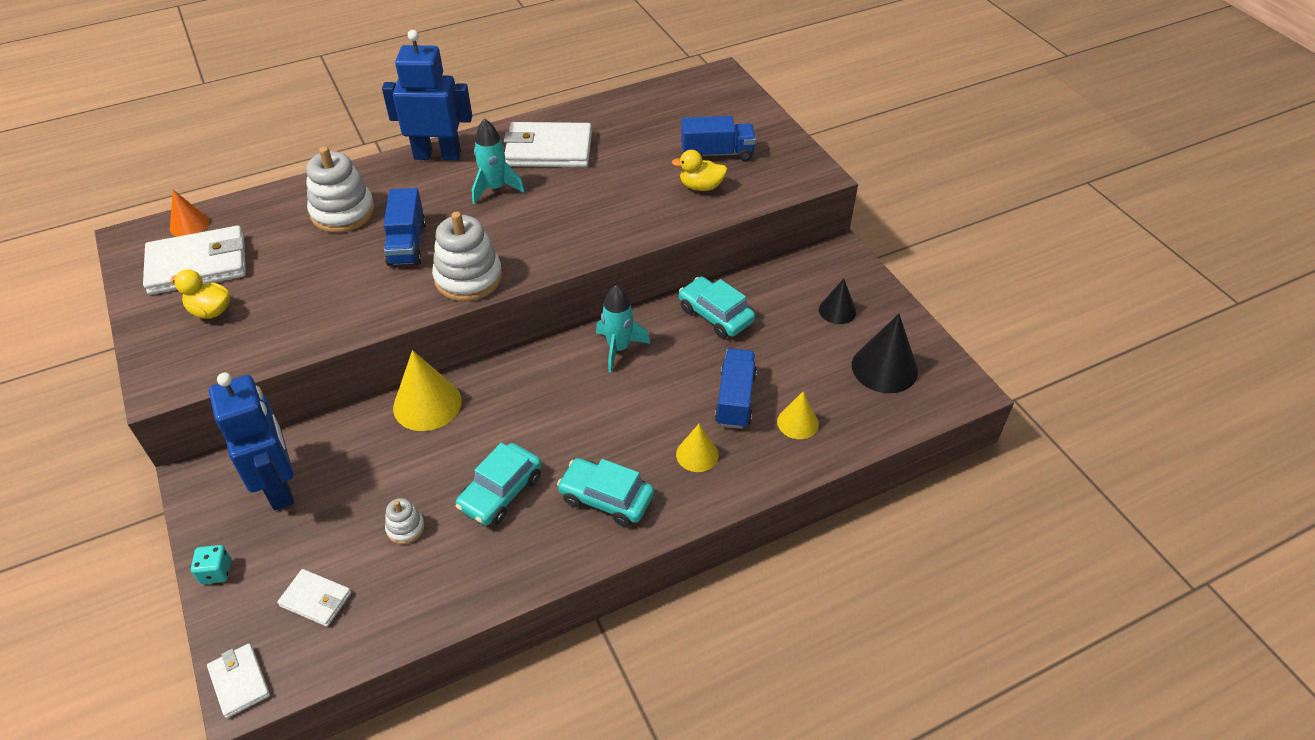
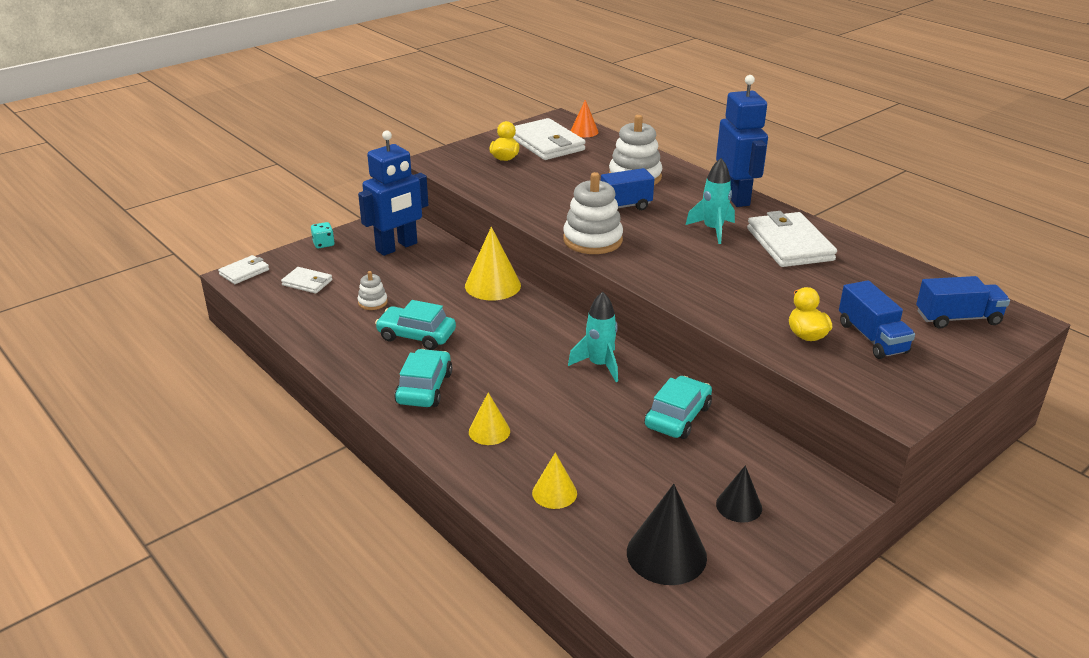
camera: 75 degrees right, 15 degrees down
white wallet [277,569,351,627] -> white wallet turned 75 degrees counterclockwise [281,267,332,294]
blue truck [715,349,757,429] -> blue truck moved to [916,276,1010,329]

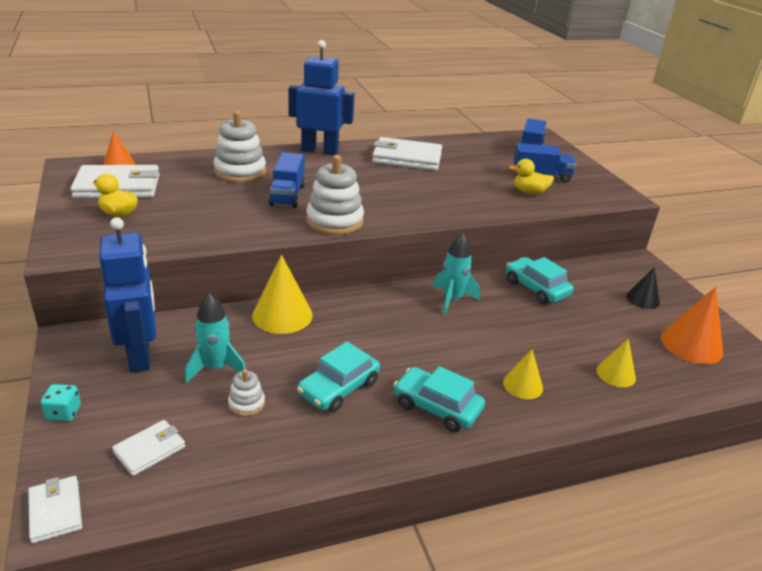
camera: 70 degrees left, 0 degrees up
black cone [627,484,707,585] -> orange cone [661,287,723,364]
turquoise rocket [686,158,735,244] -> turquoise rocket moved to [185,293,246,383]

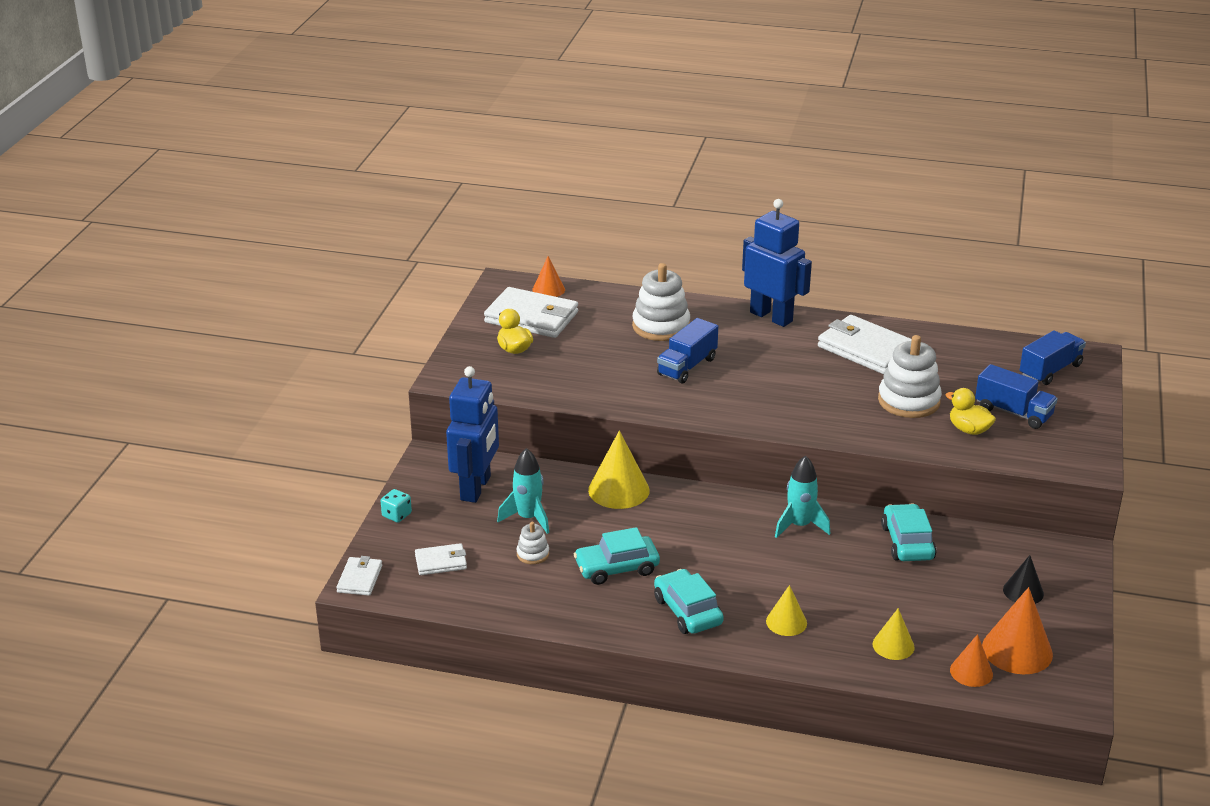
camera: 35 degrees right, 0 degrees up
white stacking toy [306,155,364,235] -> white stacking toy moved to [878,335,942,418]
none -> orange cone [950,634,993,687]

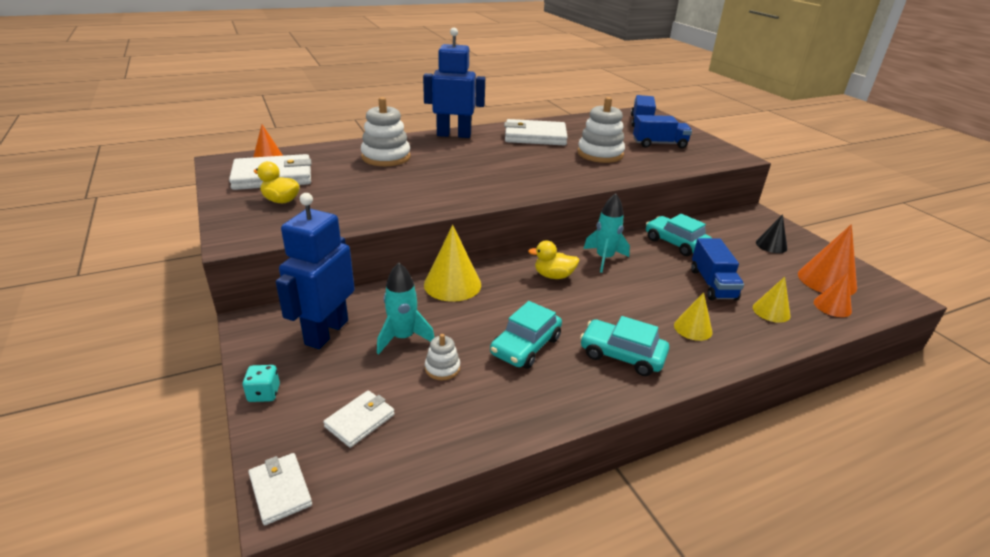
camera: 40 degrees left, 0 degrees up
blue robot [446,366,499,503] -> blue robot turned 135 degrees counterclockwise [276,193,355,349]
blue truck [657,318,718,384] -> blue truck moved to [691,238,744,301]
yellow duck [946,388,996,435] -> yellow duck moved to [528,241,579,279]

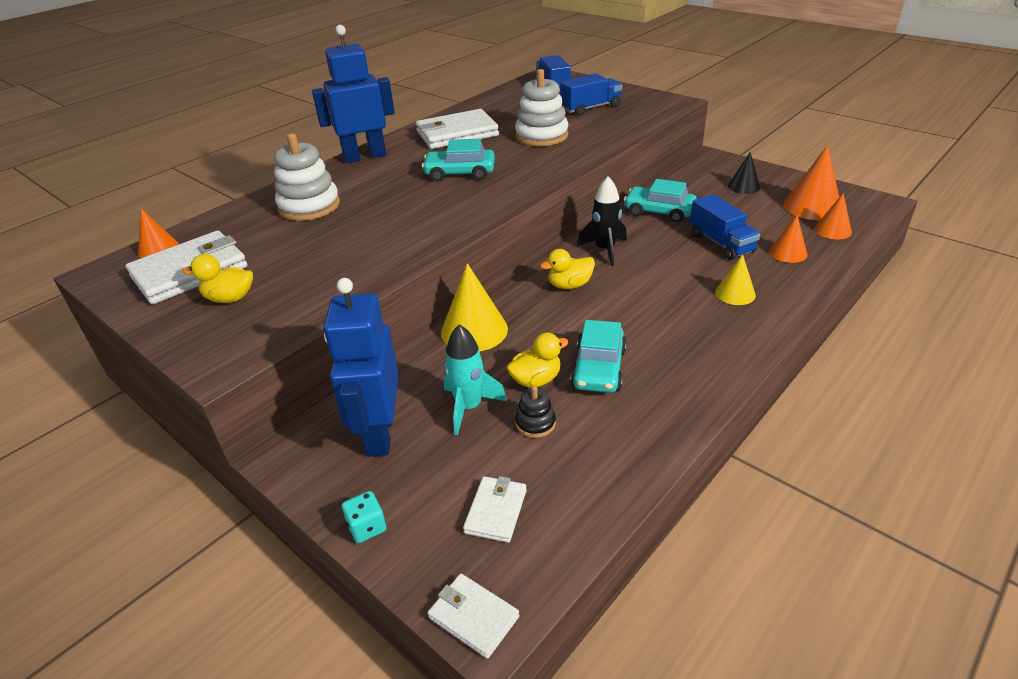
camera: 20 degrees left, 5 degrees up
white stacking toy [425,334,460,380] -> black stacking toy [515,386,556,438]
turquoise car [580,316,669,376] -> turquoise car moved to [422,139,495,181]
turquoise rocket [584,193,630,273] -> black rocket [577,176,627,266]
yellow cone [753,277,791,323] -> orange cone [769,215,808,263]
none -> yellow duck [507,333,569,388]

